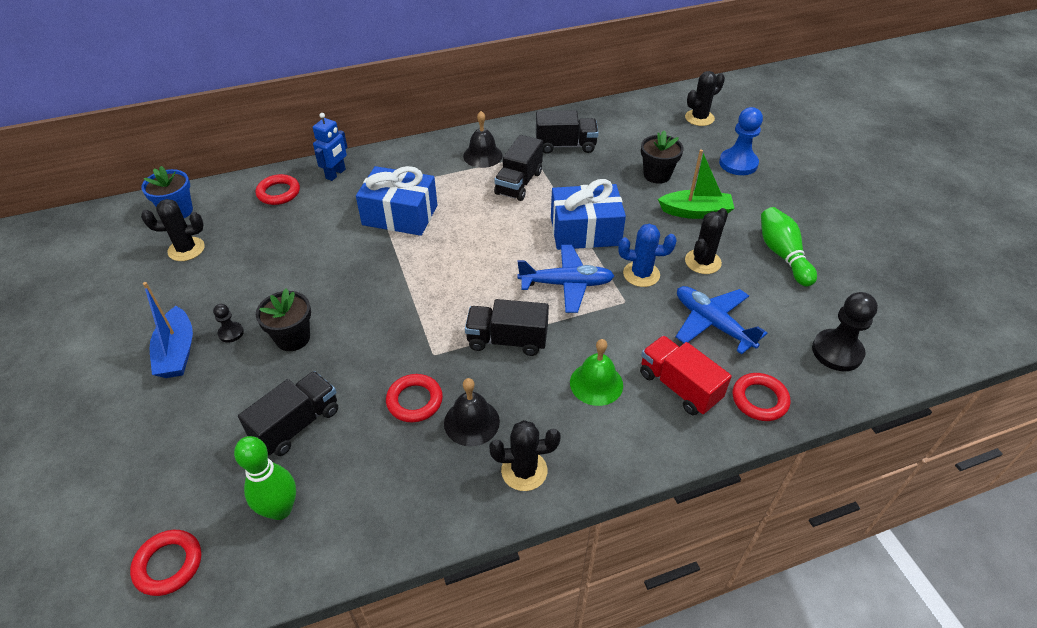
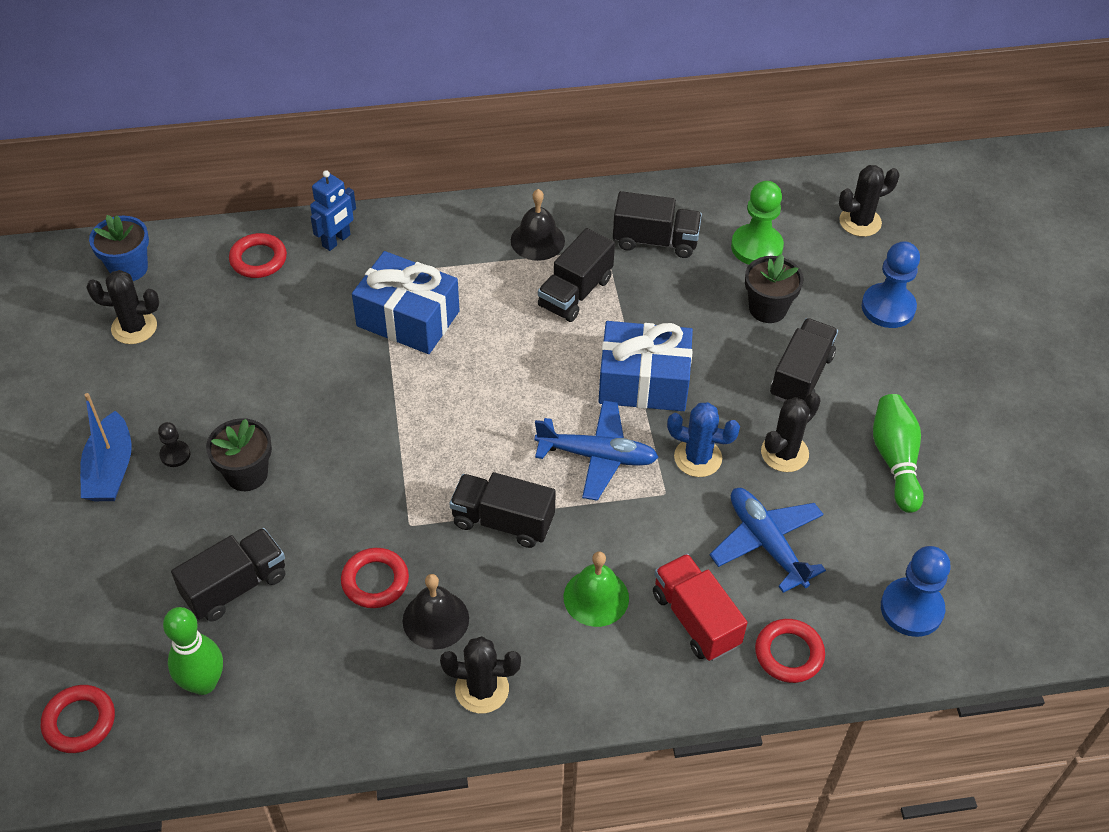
camera: 10 degrees right, 5 degrees up
green boat [658,149,735,219] -> black truck [770,318,838,402]
black pawn [812,292,878,371] -> blue pawn [881,546,951,637]
none -> green pawn [731,181,784,265]

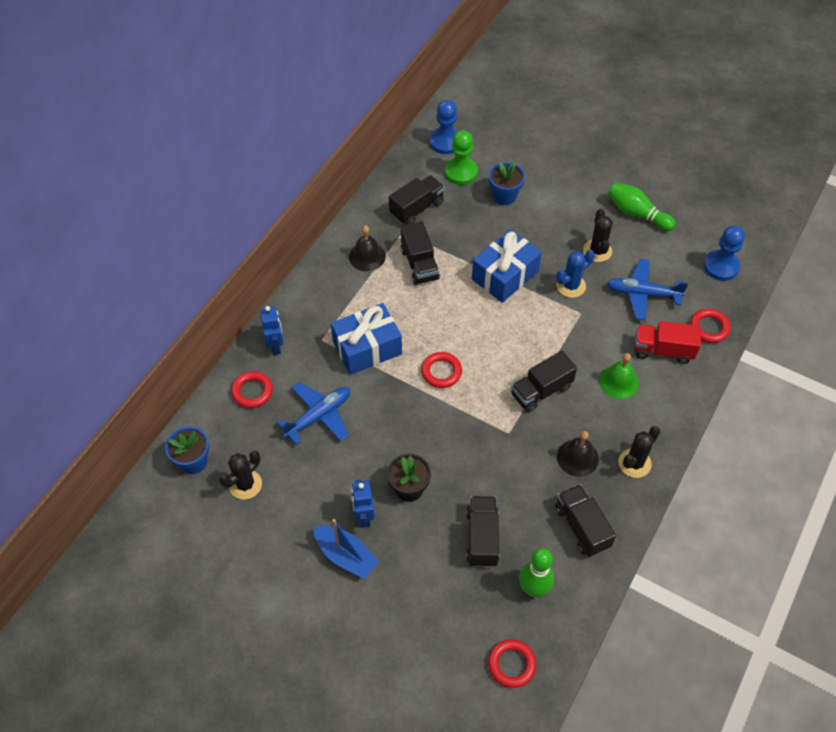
camera: 50 degrees left, 5 degrees up
black pawn [158,422,190,467] -> blue robot [351,480,375,528]
red ring [341,548,409,608] -> red ring moved to [421,352,462,388]
blue plane [534,400,658,501] -> blue plane moved to [277,382,350,445]
black flower pot [745,254,803,323] -> blue flower pot [489,162,525,205]
black truck [770,318,838,402] -> black truck moved to [555,484,616,557]
black cactus [839,165,900,237] -> none
blue pawn [861,241,920,328] -> blue pawn moved to [430,100,458,154]

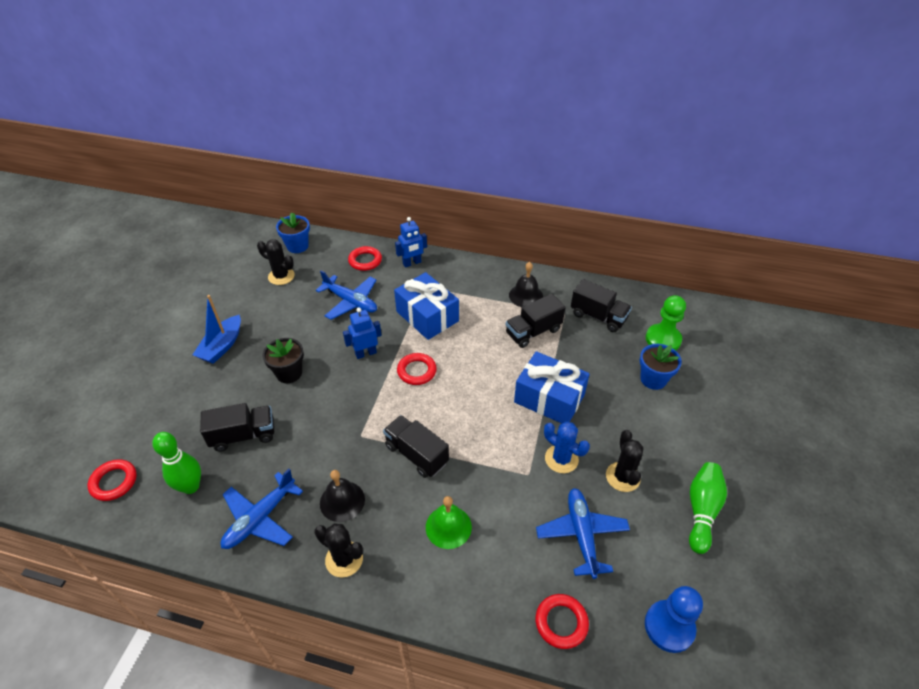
camera: 75 degrees right, 10 degrees down
blue robot [351,480,375,528] -> blue robot moved to [343,307,382,359]
blue pawn [430,100,458,154] -> none
black truck [555,484,616,557] -> blue plane [221,469,303,549]
black cactus [583,209,613,262] -> black cactus turned 75 degrees counterclockwise [606,430,644,492]
red truck [634,321,701,364] -> none

